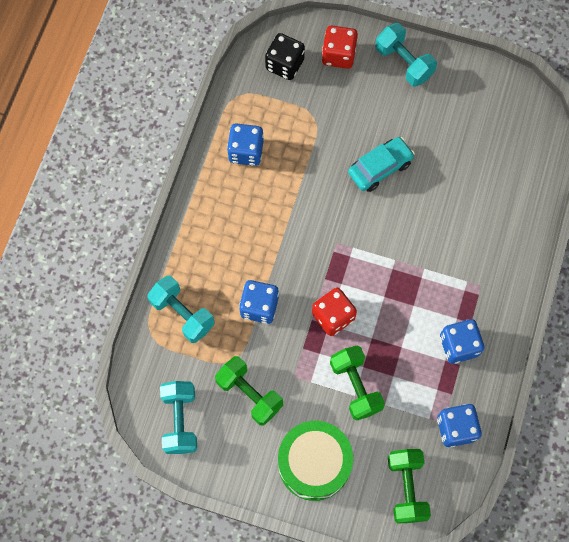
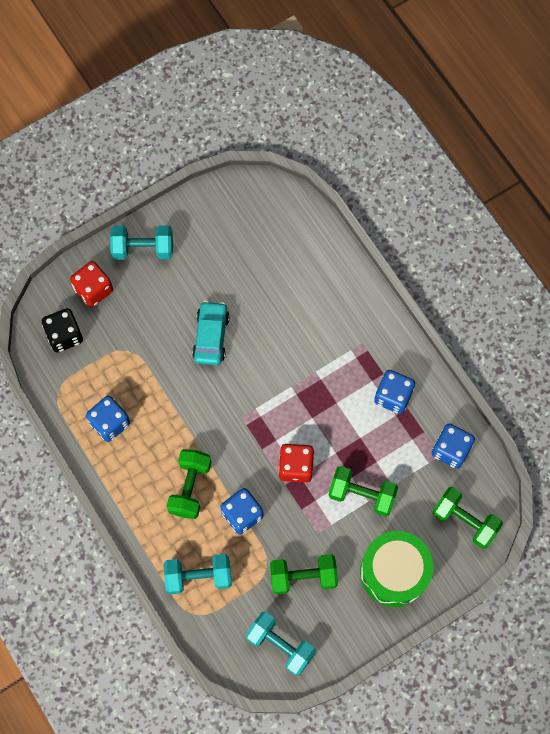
camera: 50 degrees left, 0 degrees up
none -> green dumbbell [166,449,211,519]

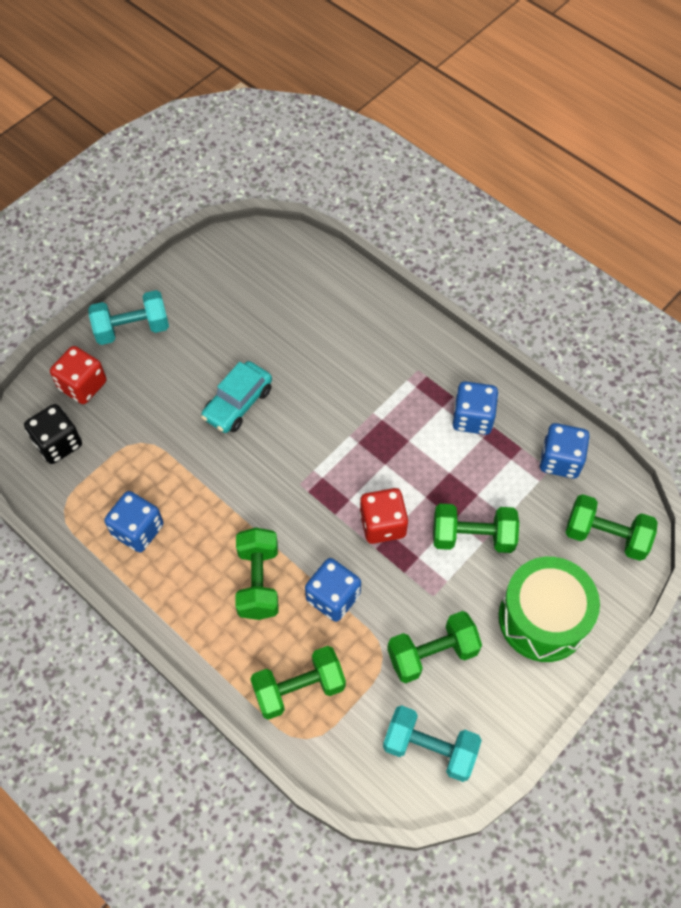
camera: 15 degrees left, 10 degrees down
turquoise dumbbell [164,554,232,594] -> green dumbbell [250,646,346,720]
turquoise car [192,301,230,365] -> turquoise car turned 135 degrees counterclockwise [201,361,272,433]

